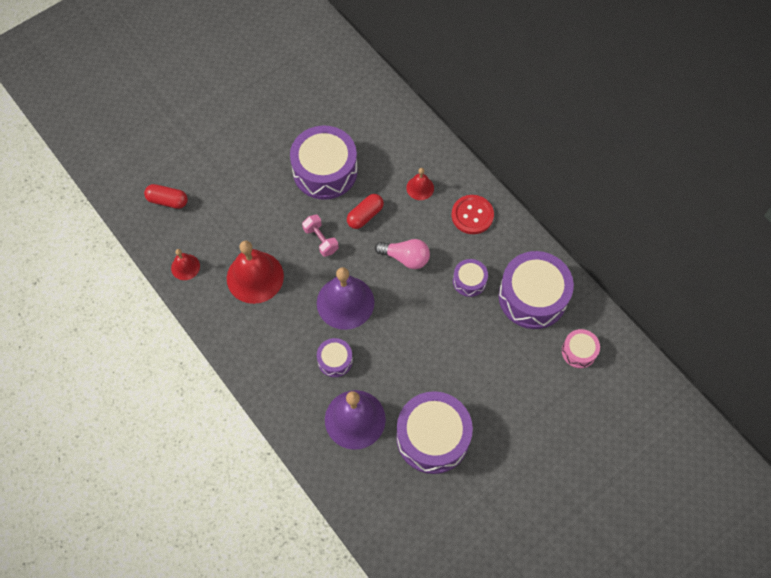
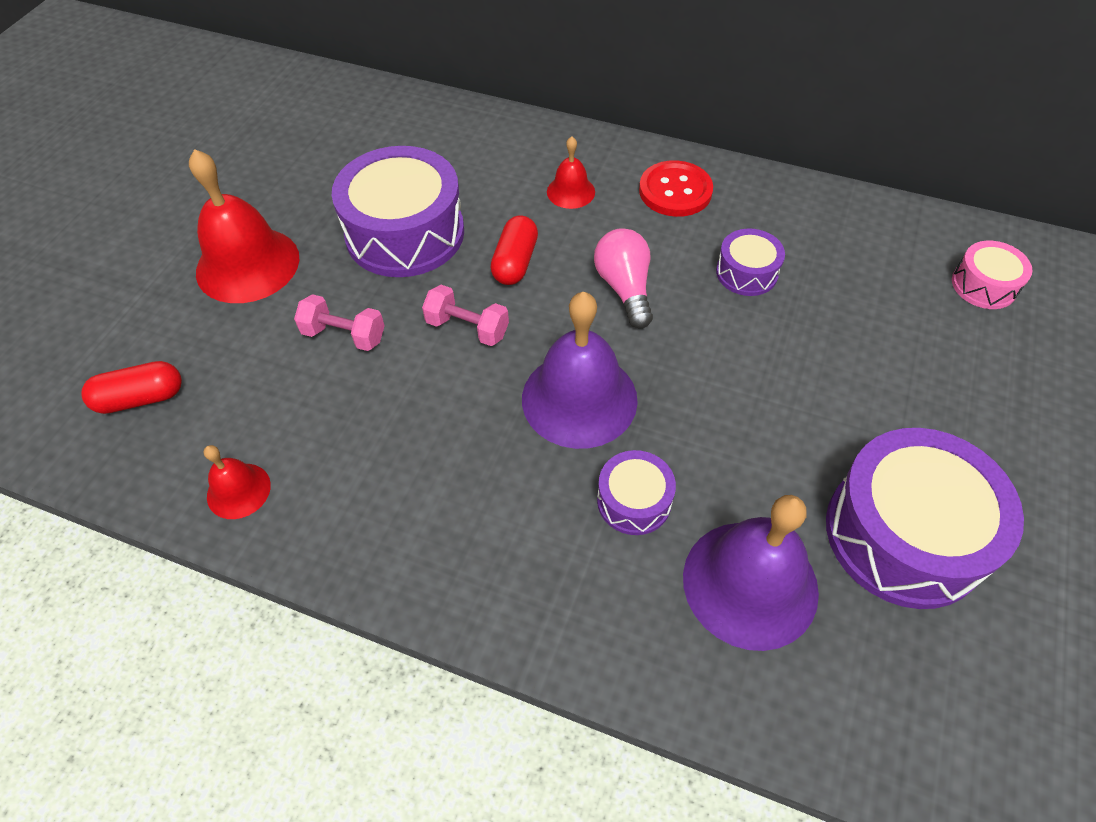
camera: 30 degrees left, 10 degrees down
red bell [227,240,284,304] -> red bell moved to [189,149,299,303]
pink light bulb [375,239,430,269] -> pink light bulb turned 90 degrees counterclockwise [594,228,653,329]
purple drum [499,251,574,329] -> none
none -> pink dumbbell [294,294,385,351]

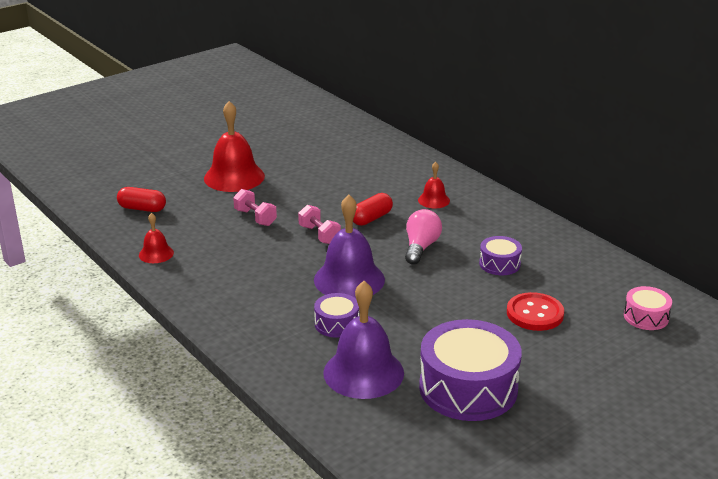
camera: 30 degrees right, 25 degrees down
purple drum [332,146,464,277] -> none
red button [639,160,713,217] -> red button moved to [507,292,564,331]

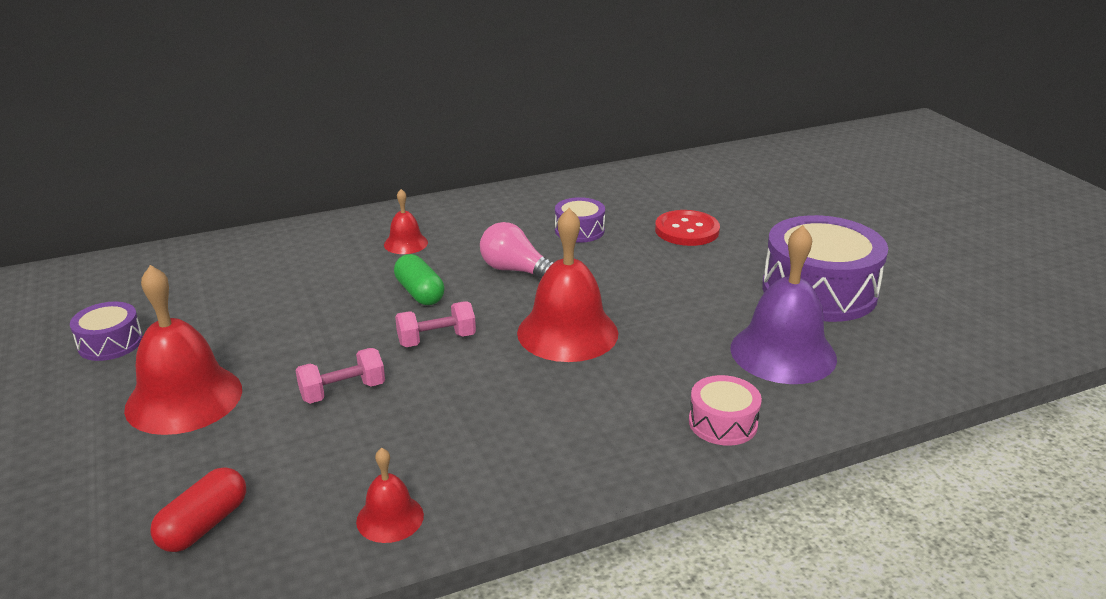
camera: 75 degrees left, 0 degrees up
purple bell [314,195,385,299] -> red bell [517,208,618,362]
purple drum [314,293,359,338] -> purple drum moved to [70,302,143,361]
red capsule [353,193,393,226] -> green capsule [394,254,444,305]
pink drum [624,286,672,330] -> pink drum moved to [689,375,762,446]

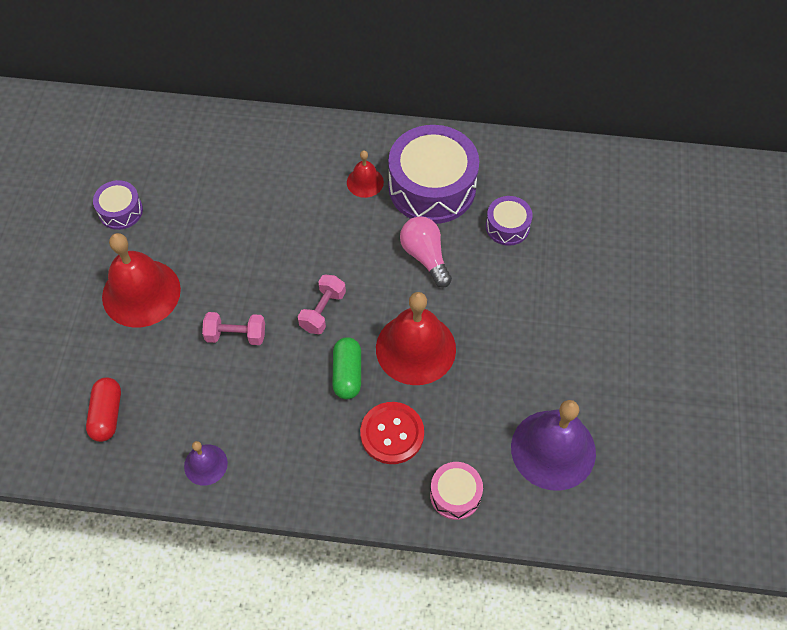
camera: 30 degrees right, 30 degrees up
red capsule [150,467,246,552] -> red capsule turned 60 degrees counterclockwise [86,377,121,442]
red bell [356,448,424,543] -> purple bell [184,441,228,486]
green capsule [394,254,444,305] -> green capsule moved to [332,337,361,399]
pink dumbbell [395,301,476,347] -> pink dumbbell turned 75 degrees counterclockwise [298,275,346,334]
red button [655,210,720,246] -> red button moved to [360,402,424,464]
purple drum [762,215,888,322] -> purple drum moved to [388,125,479,224]

